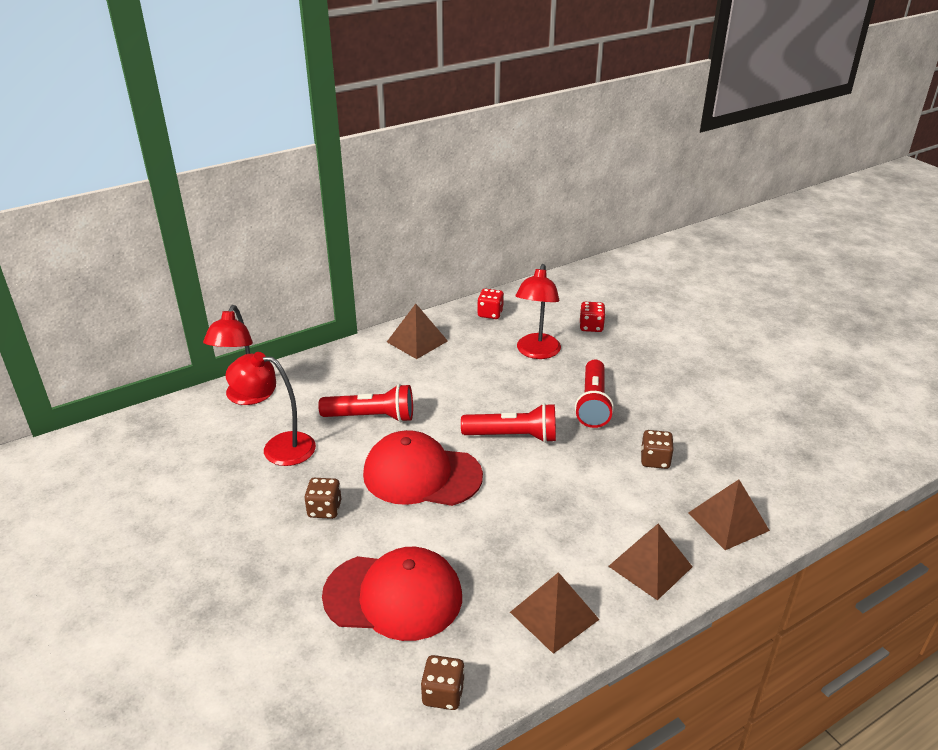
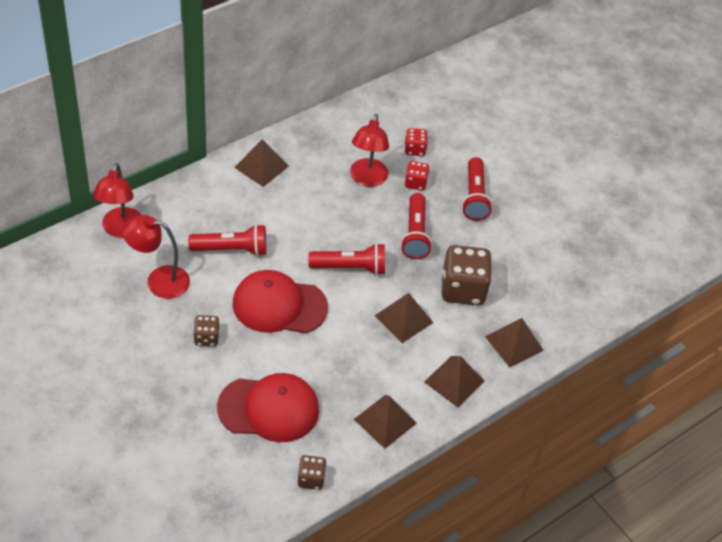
camera: 10 degrees left, 15 degrees up
red dice [477,288,504,319] -> red dice moved to [405,161,430,191]
brown dice [641,430,674,469] -> brown dice [442,245,492,305], size x1.95
none -> brown pyramid [374,293,434,343]
none -> red flashlight [462,157,492,221]

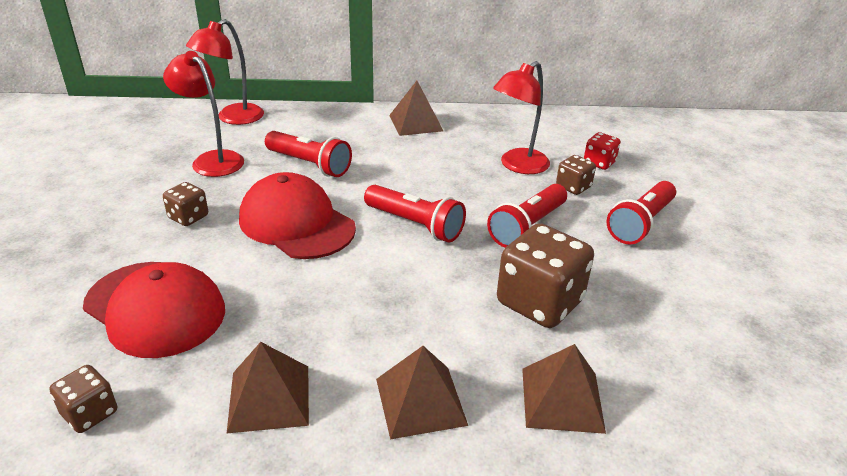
camera: 40 degrees right, 15 degrees down
brown pyramid [374,293,434,343] -> none
red dice [405,161,430,191] -> brown dice [556,155,596,195]

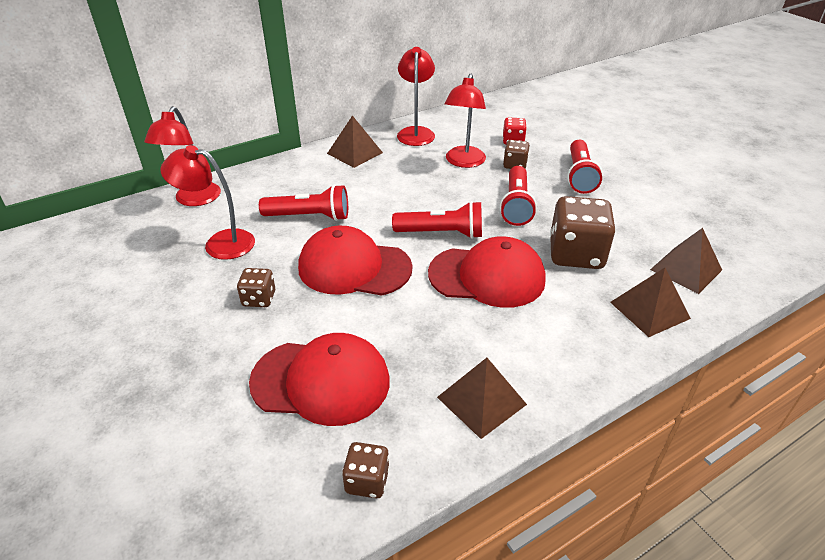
camera: 30 degrees left, 5 degrees up
brown pyramid [376,346,468,439] -> brown pyramid moved to [650,228,722,294]
none -> red lamp [397,47,435,146]
none -> red cap [428,236,546,308]

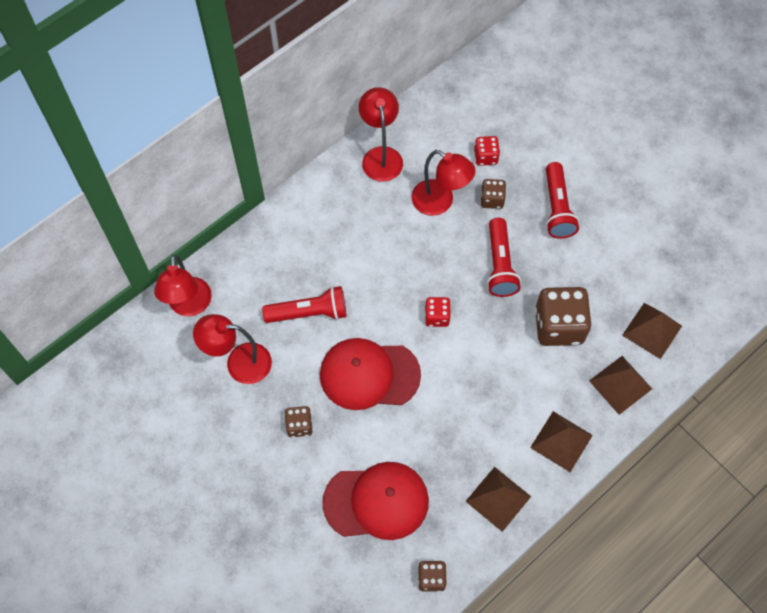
camera: 10 degrees left, 25 degrees up
brown pyramid [327,115,383,168] -> brown pyramid moved to [530,411,593,472]
red flashlight [392,201,482,239] -> red dice [425,297,451,327]
red cap [428,236,546,308] -> none
red lamp [445,74,486,168] -> red lamp turned 60 degrees counterclockwise [411,150,476,216]

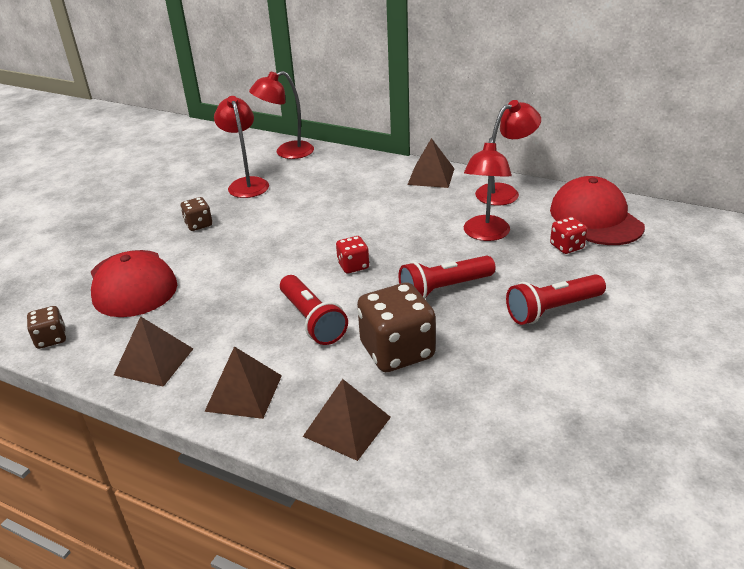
camera: 70 degrees right, 30 degrees down
red flashlight [262,286,346,323] -> red flashlight moved to [280,275,348,345]
red cap [320,338,421,410] -> red cap moved to [550,176,645,245]
brown dice [481,179,506,209] -> none
brown pyramid [622,303,682,359] -> brown pyramid moved to [407,138,455,188]

